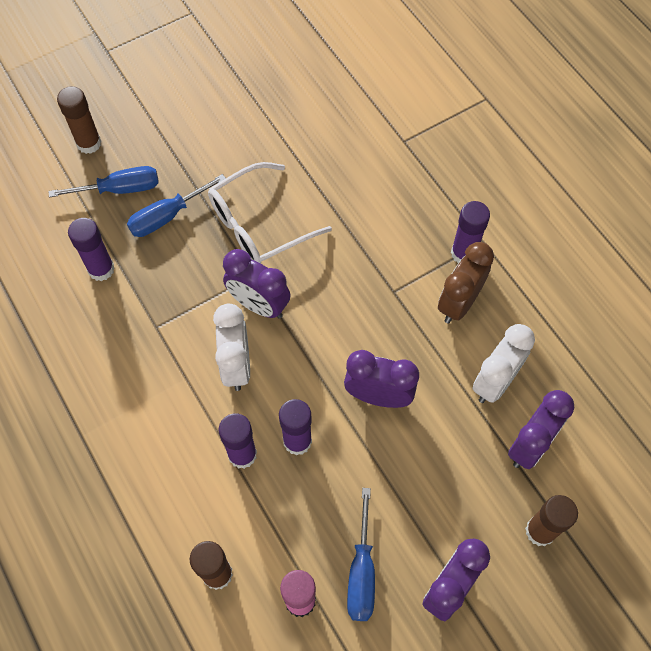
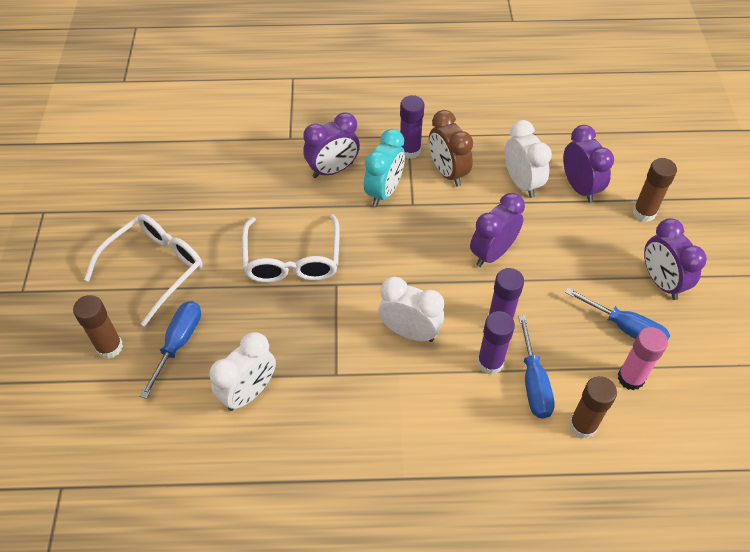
camera: 60 degrees left, 10 degrees down
purple glue stick [68,218,115,281] -> white clock [209,332,276,411]
blue screwdriver [127,174,226,237] -> blue screwdriver moved to [518,315,555,419]
purple clock [223,249,291,318] -> purple clock moved to [303,112,360,178]
none -> white glasses [84,214,203,326]
none -> turquoise clock [364,129,405,207]

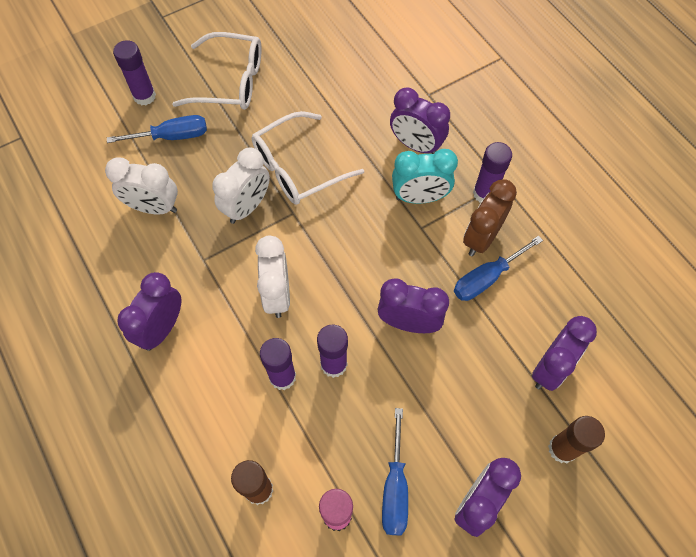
camera: 60 degrees right, 10 degrees up
brown glue stick [73,295,123,359] -> purple glue stick [113,40,156,105]
white clock [504,120,552,198] -> white clock moved to [212,148,270,224]
blue screwdriver [518,315,555,419] -> blue screwdriver moved to [454,236,543,301]
none -> purple clock [117,272,182,351]

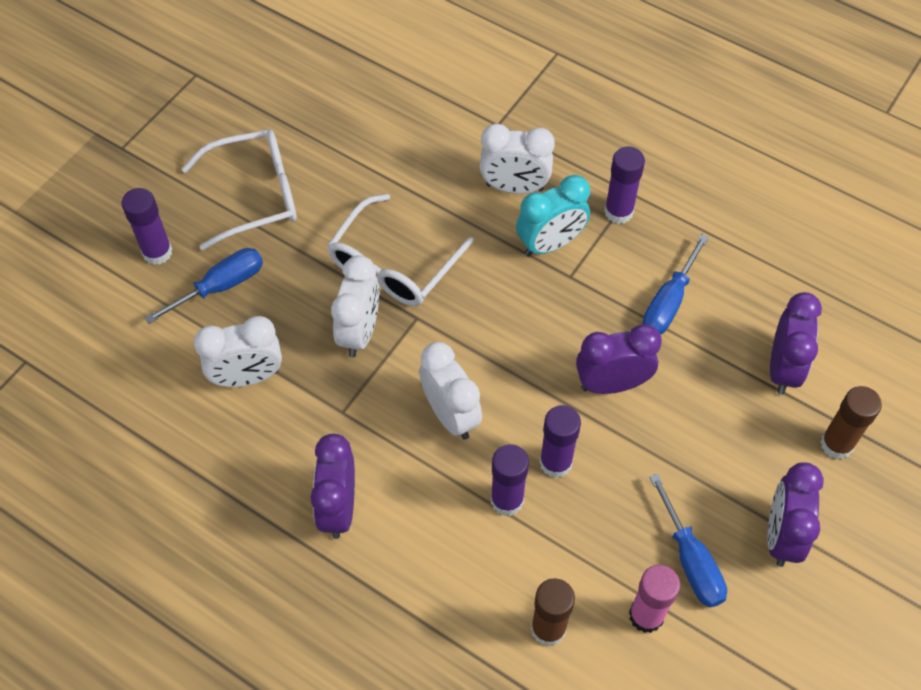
camera: 25 degrees left, 5 degrees down
purple clock [390,87,450,154] -> white clock [480,124,555,194]
brown clock [463,179,517,256] -> none

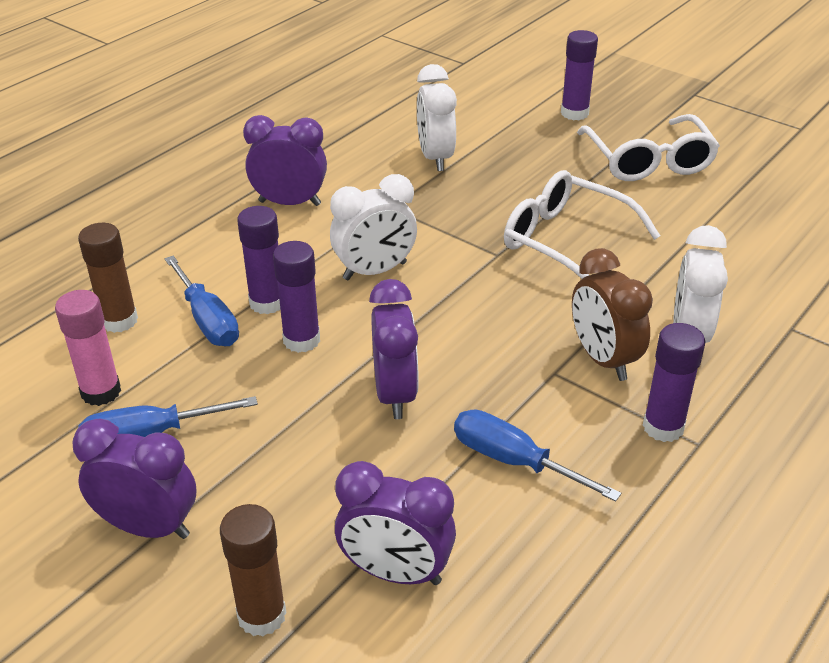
camera: 95 degrees right, 20 degrees down
blue screwdriver [144,248,263,324] -> blue screwdriver moved to [165,256,239,346]
white clock [331,255,380,357] -> none
turquoise clock [516,175,590,256] -> brown clock [572,248,653,381]

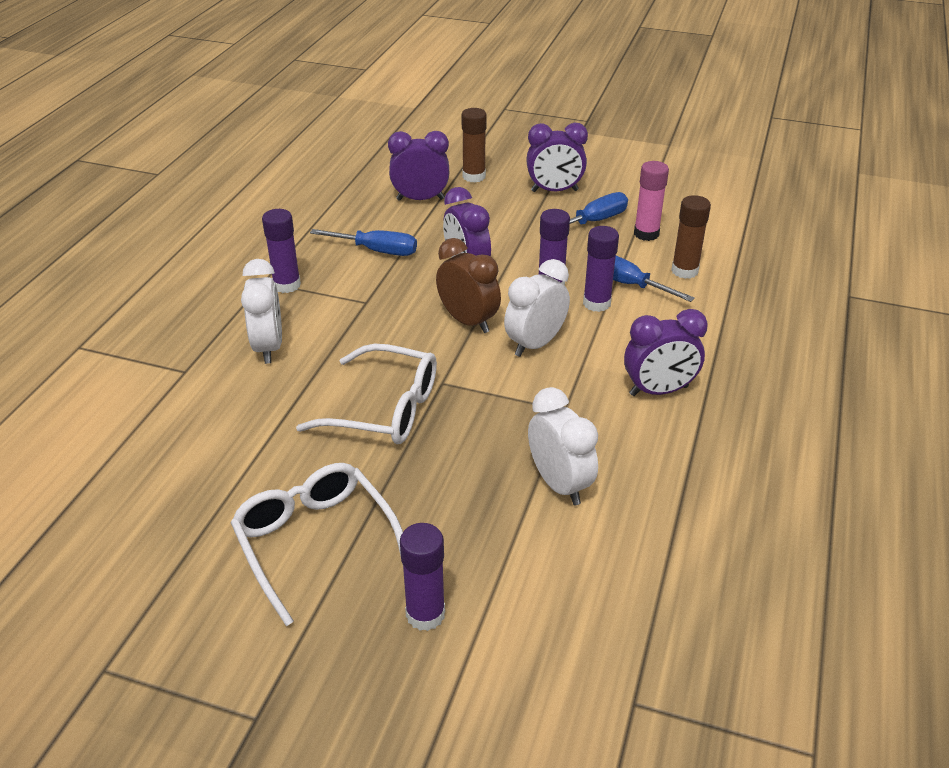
camera: 160 degrees right, 0 degrees up
brown clock [572,248,653,381] -> brown clock moved to [436,238,501,333]

